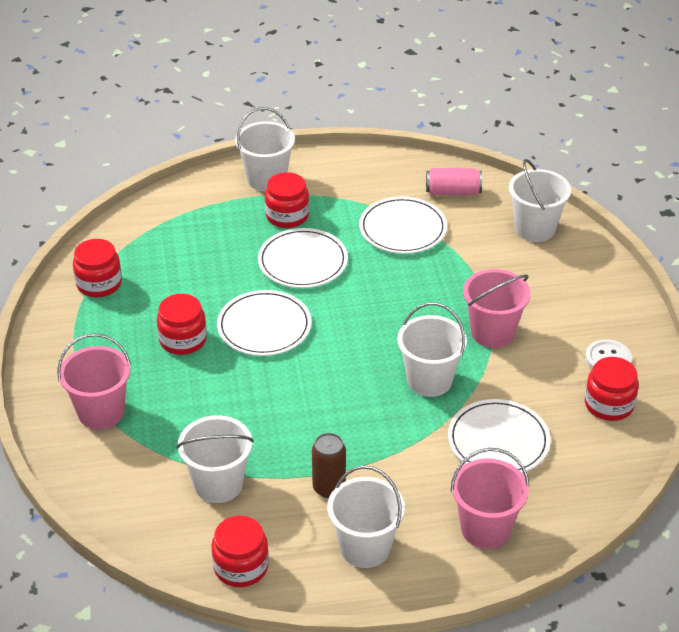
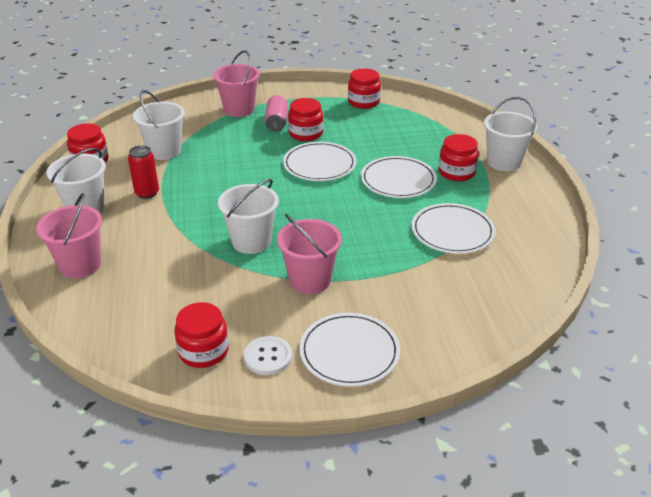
camera: 90 degrees right, 5 degrees down
brown can [312,433,346,498] -> red can [128,145,159,199]
pink can [426,168,482,195] -> pink can moved to [264,95,288,132]
white plate [448,399,551,473] -> white plate moved to [299,313,400,387]
white bucket [509,159,571,242] -> none

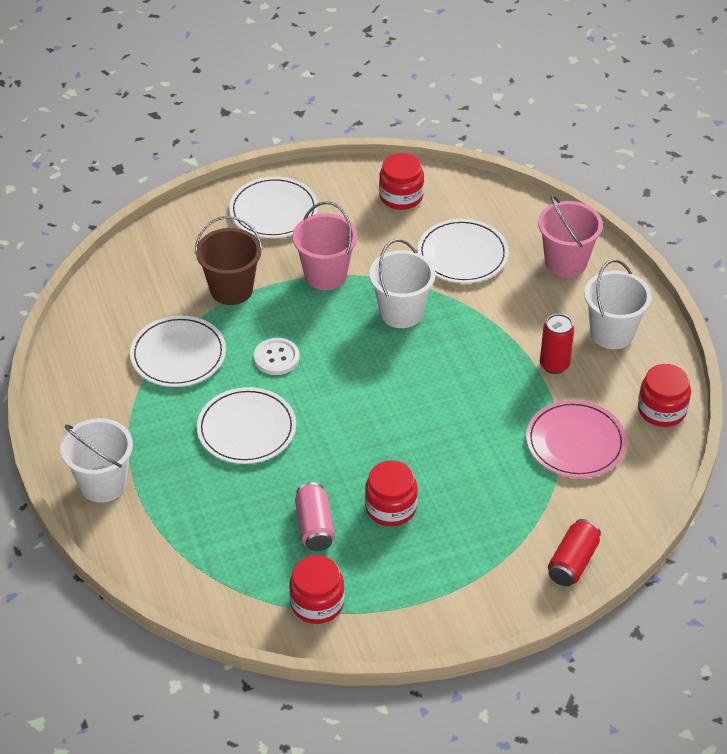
camera: 170 degrees right, 10 degrees up
white bucket [133,90,185,160] -> pink plate [526,400,626,478]
pink bucket [213,50,260,117] -> none
white button [244,336,292,375] -> white button moved to [254,338,299,375]
pink can [264,95,288,132] -> pink can moved to [295,482,335,551]
white plate [283,142,357,181] -> white plate moved to [418,219,509,283]
red jar [439,134,479,181] -> none
none -> brown bucket [195,216,263,305]
none -> red can [548,519,601,586]

